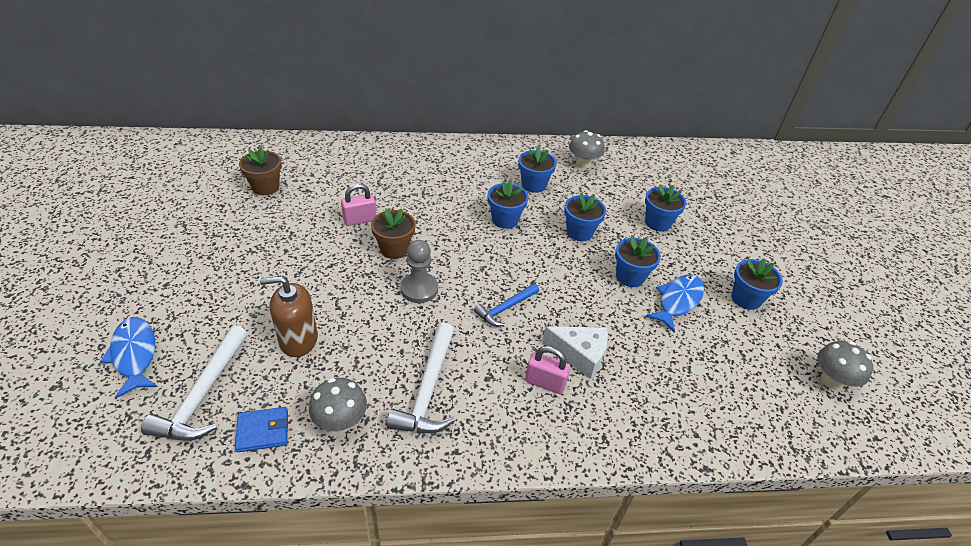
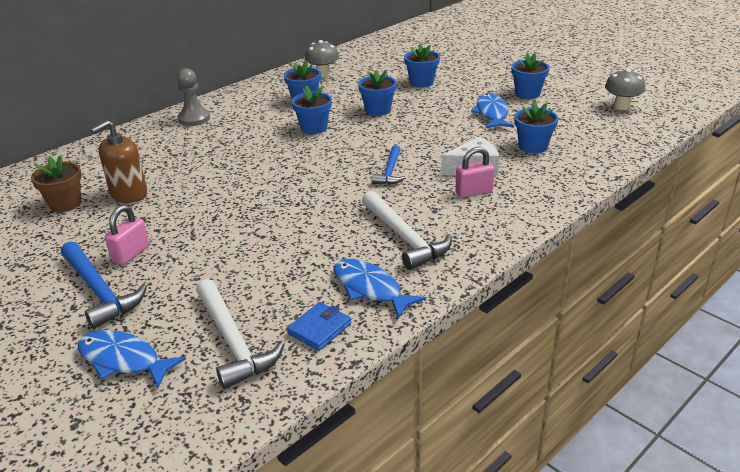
camera: 35 degrees left, 10 degrees down
brown soap dispenser [260,276,318,357] -> brown soap dispenser moved to [91,120,147,203]
grey mushroom [309,378,367,432] -> blue fish [334,259,426,319]
pink padlock [341,184,376,226] -> pink padlock moved to [105,205,149,265]
brown flower pot [371,208,416,259] -> none
grey pawn [401,240,438,303] -> grey pawn moved to [177,68,210,126]
blue flower pot [615,236,661,287] -> blue flower pot moved to [515,101,558,154]
none -> blue hammer [61,241,147,329]

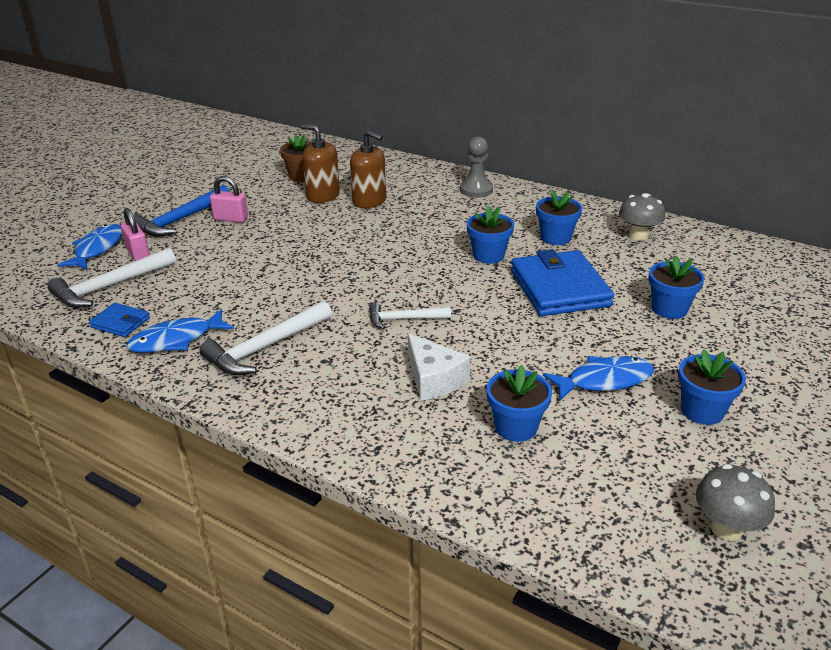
camera: 75 degrees right, 0 degrees up
blue fish [334,259,426,319] -> blue fish turned 150 degrees counterclockwise [126,309,234,353]
blue flower pot [358,70,397,116] -> blue wallet [511,249,614,316]
blue hammer [372,145,406,185] -> white hammer [369,303,451,329]
pink padlock [455,147,495,198] -> pink padlock moved to [121,208,150,261]
none -> brown soap dispenser [350,130,386,208]

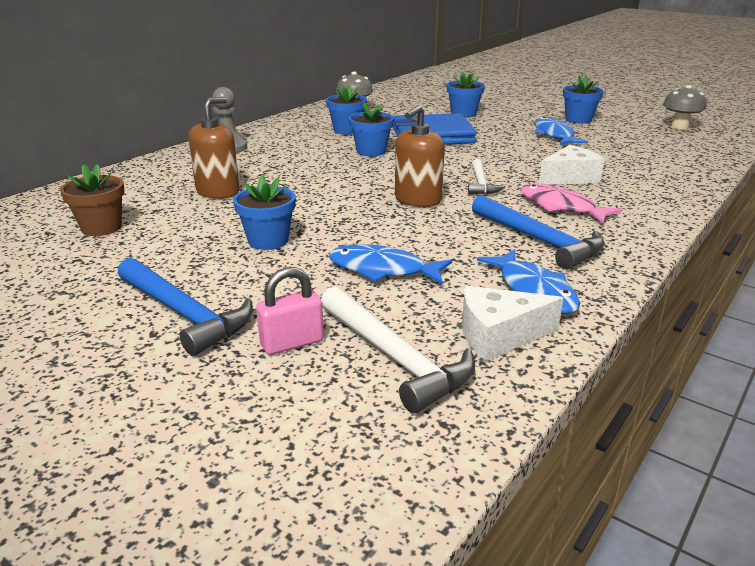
camera: 85 degrees left, 5 degrees down
blue fish [57,224,122,270] -> blue fish moved to [329,244,452,285]
blue wallet [89,303,150,337] -> white cheese [462,286,563,361]
white hammer [199,301,332,375] -> blue hammer [472,195,605,269]
pink padlock [210,176,248,223] -> none
brown soap dispenser [302,124,340,203] -> brown soap dispenser moved to [395,105,445,207]
blue flower pot [486,365,552,442] -> blue flower pot moved to [233,175,296,250]
none -> pink fish [520,184,622,223]

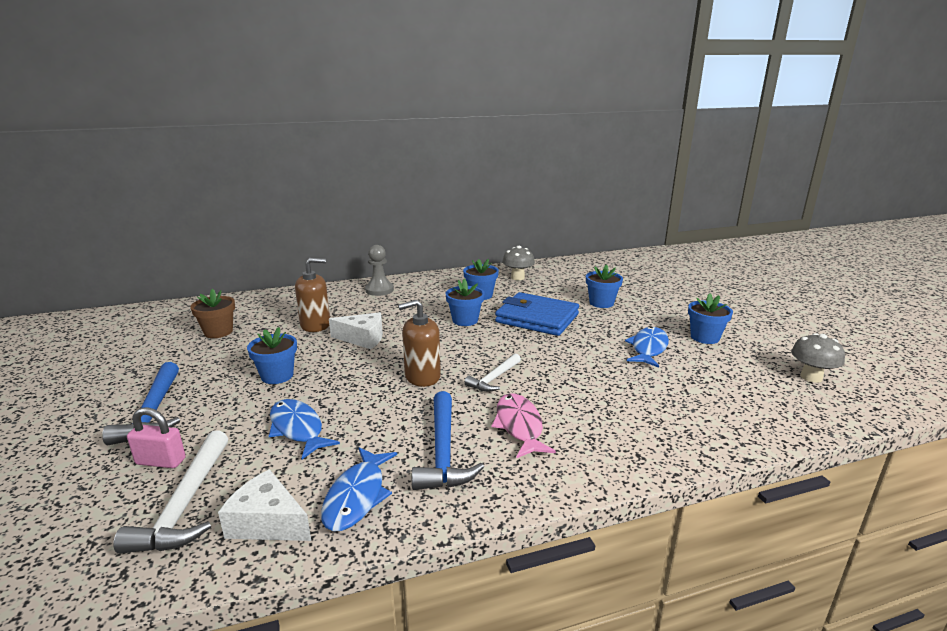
camera: 35 degrees right, 5 degrees down
white cheese [539,145,604,184] -> white cheese moved to [329,312,383,349]

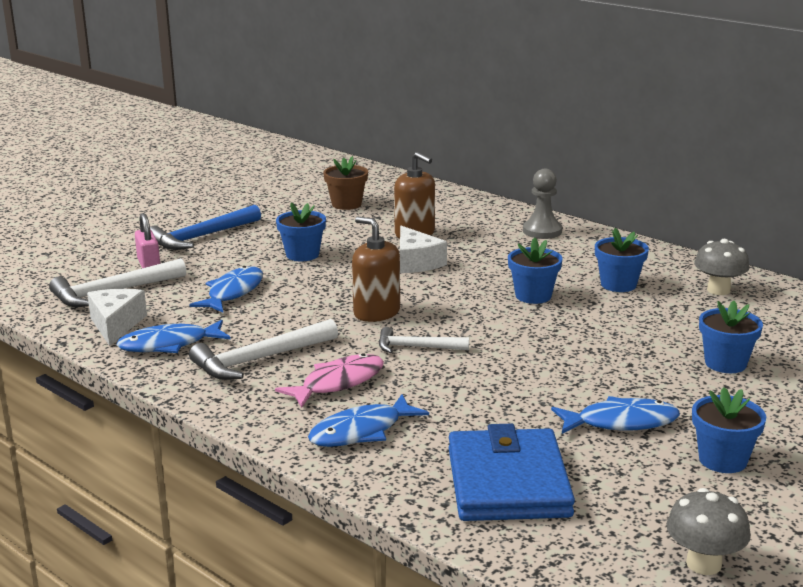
camera: 60 degrees right, 0 degrees up
blue hammer [412,391,484,490] -> white hammer [189,319,338,380]
blue wallet [495,292,579,336] -> blue wallet moved to [449,424,575,521]
none -> blue fish [308,394,429,447]

